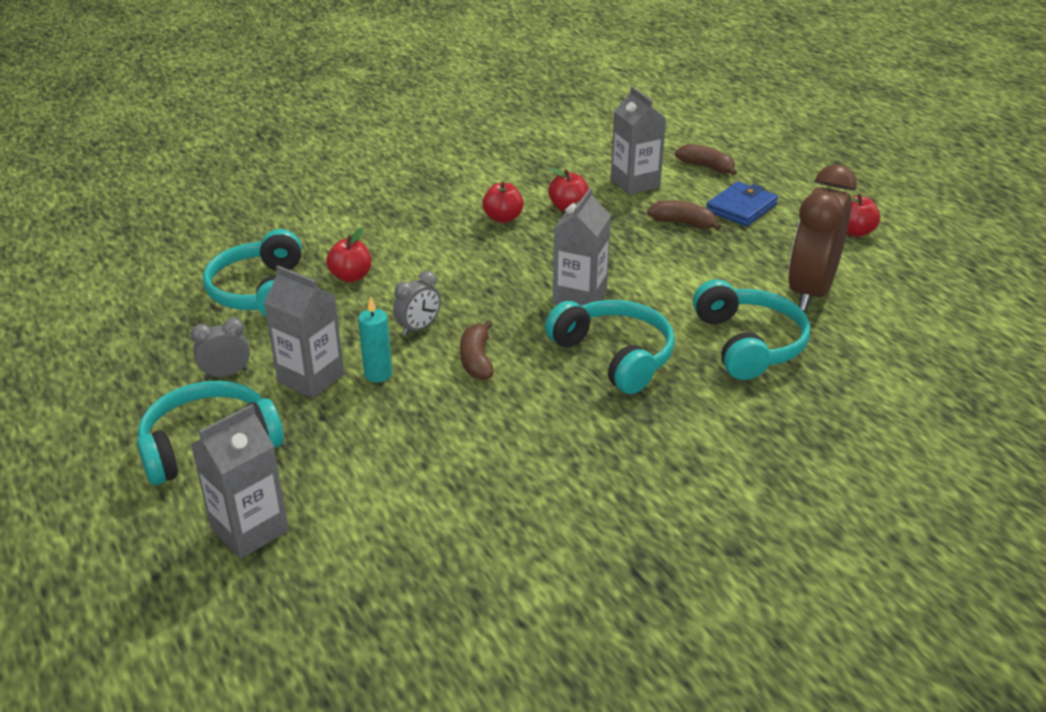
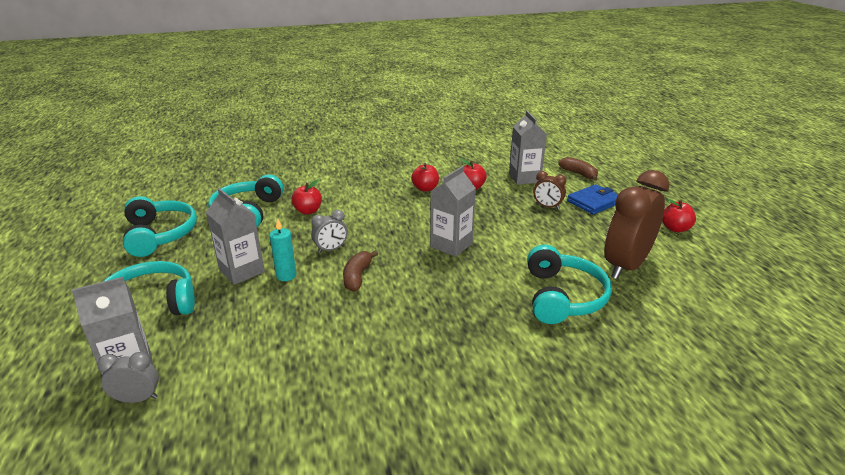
camera: 15 degrees right, 5 degrees down
grey clock [191,318,250,379] -> grey clock moved to [97,352,159,403]
turquoise headphones [545,300,675,394] -> turquoise headphones moved to [123,196,197,257]
brown banana [647,200,721,231] -> brown clock [533,171,566,209]

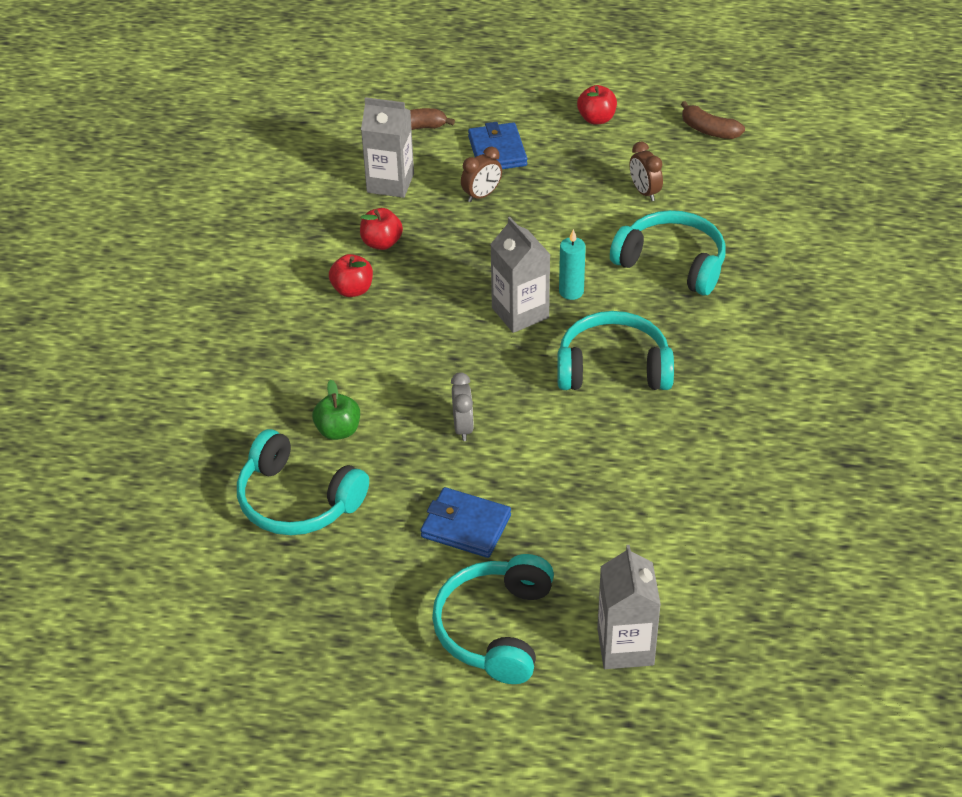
camera: 65 degrees left, 15 degrees up
grey clock [97,352,159,403] -> none
turquoise headphones [123,196,197,257] -> turquoise headphones moved to [557,311,674,390]
grey carton [206,188,265,285] -> blue wallet [420,487,511,558]
turquoise candle [269,218,296,281] -> turquoise candle moved to [559,229,586,300]
red apple [291,179,322,214] -> green apple [312,380,360,440]
brown banana [343,250,378,292] -> brown banana moved to [681,101,745,139]
brown clock [605,170,670,279] -> brown clock [630,141,663,201], size x0.46

